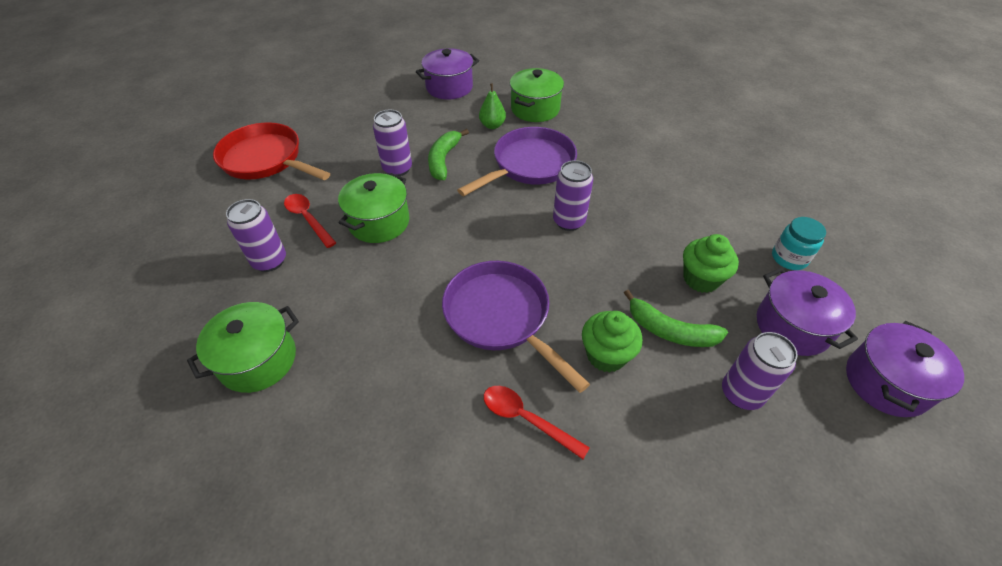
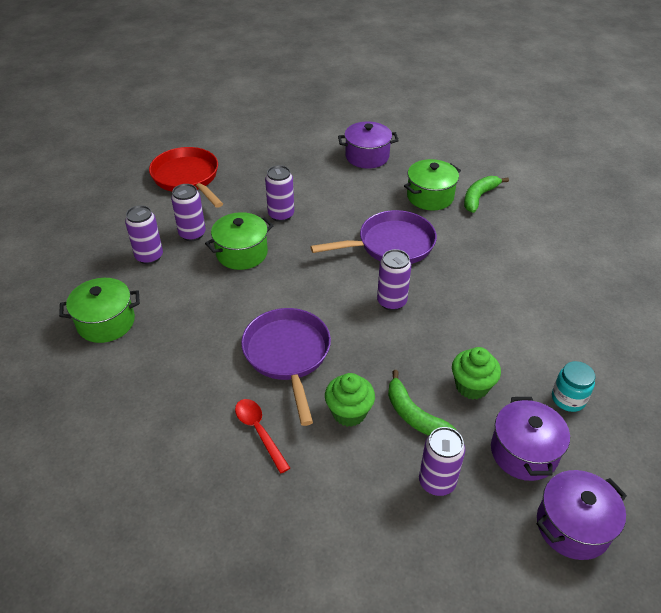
camera: 25 degrees right, 5 degrees down
red spoon [284,194,336,248] -> purple can [171,184,206,241]
green banana [428,129,469,180] -> green banana moved to [464,176,509,213]
green pear [479,83,506,129] -> none

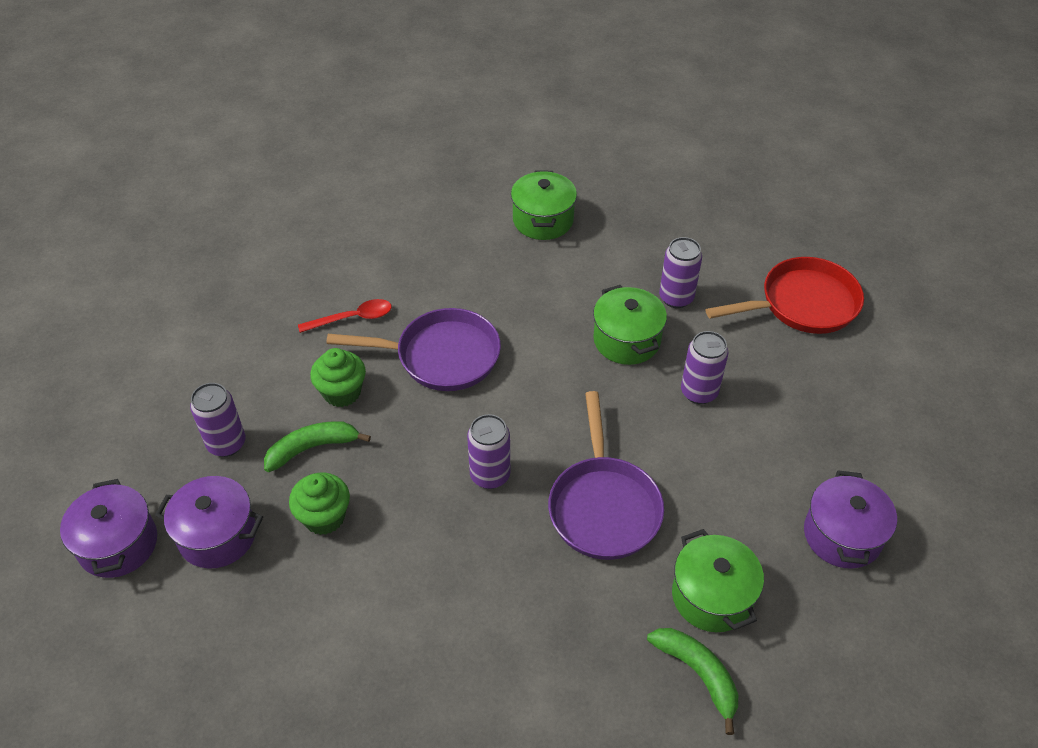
camera: 105 degrees right, 5 degrees up
purple can [125,205,163,264] -> none
turquoise jar [552,361,595,412] -> none

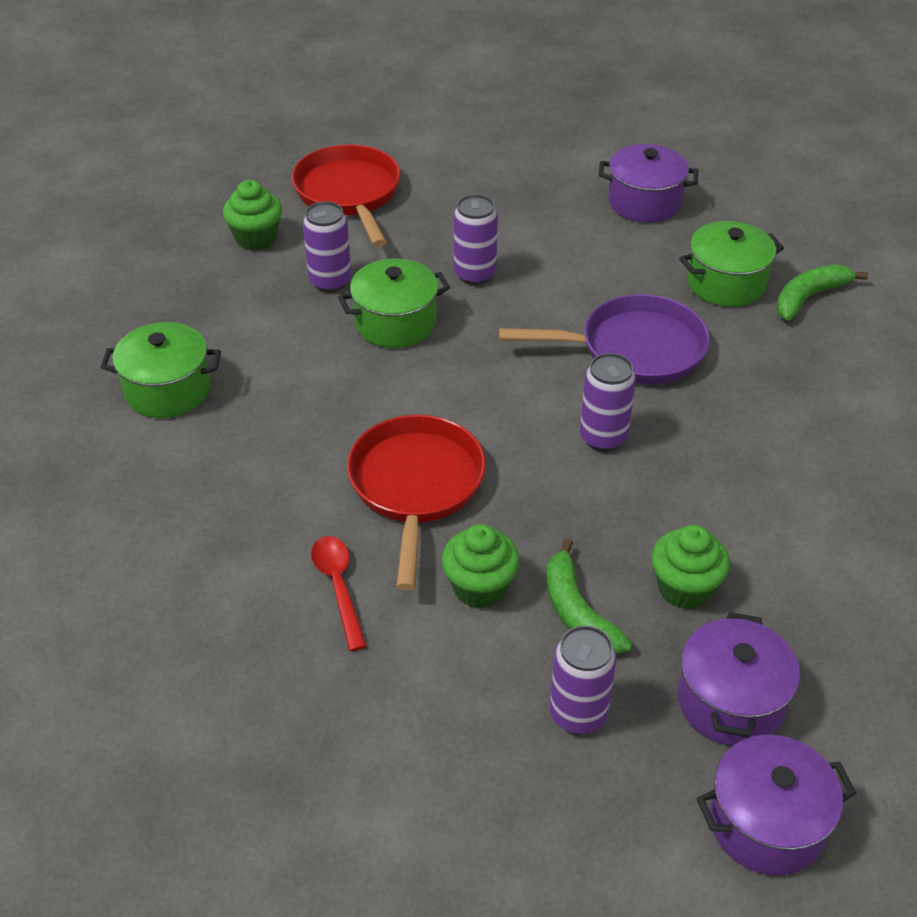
camera: 90 degrees left, 5 degrees down
purple pan [326,308,501,391] -> red pan [347,415,486,590]
none -> green cupcake [223,180,282,251]

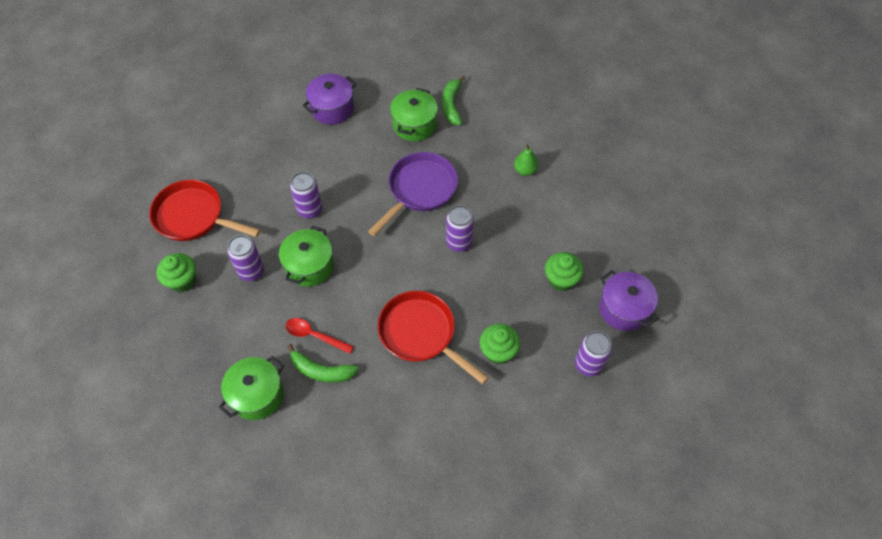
camera: 50 degrees left, 15 degrees up
red spoon [311,536,367,651] -> red spoon moved to [285,318,354,354]
green banana [547,538,632,654] -> green banana moved to [287,344,359,383]
purple pot [697,735,856,875] -> none
none -> green pear [514,144,538,176]

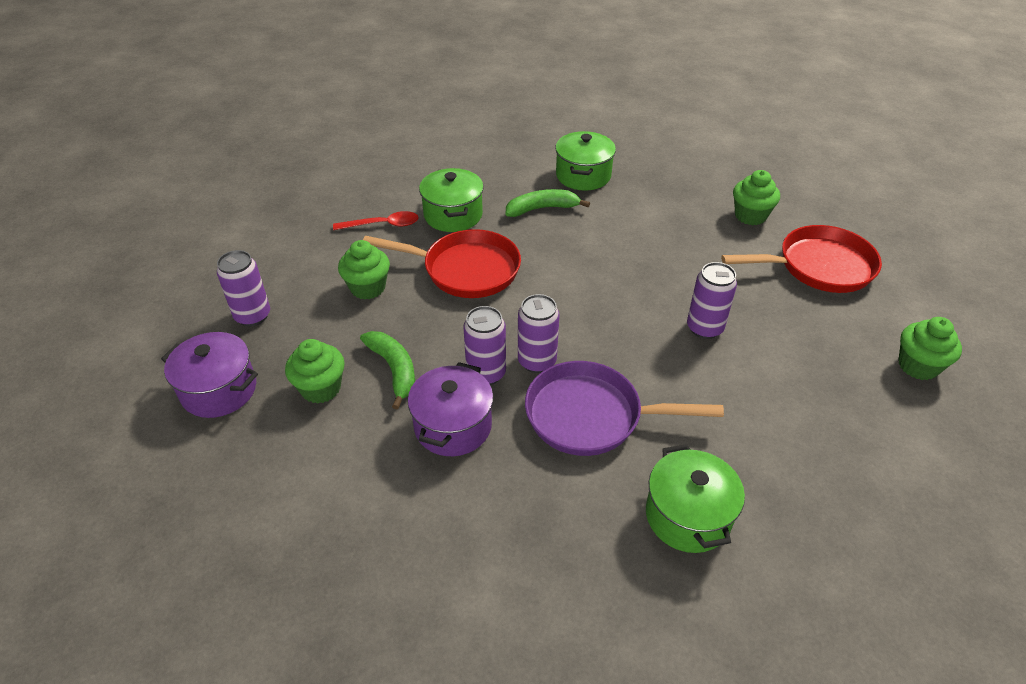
camera: 150 degrees right, 15 degrees down
purple can [227,235,264,281] -> purple can moved to [518,294,560,373]
green pot [279,226,334,287] -> green pot moved to [419,168,484,232]
red spoon [285,318,354,354] -> red spoon moved to [333,211,419,230]
purple pot [302,74,357,125] -> purple pot moved to [408,362,493,456]
purple pan [368,152,458,236] -> purple pan turned 90 degrees clockwise [525,361,724,456]
green banana [442,75,466,125] -> green banana moved to [360,331,415,410]
green pear [514,144,538,176] -> none
none -> green cupcake [898,317,962,380]

